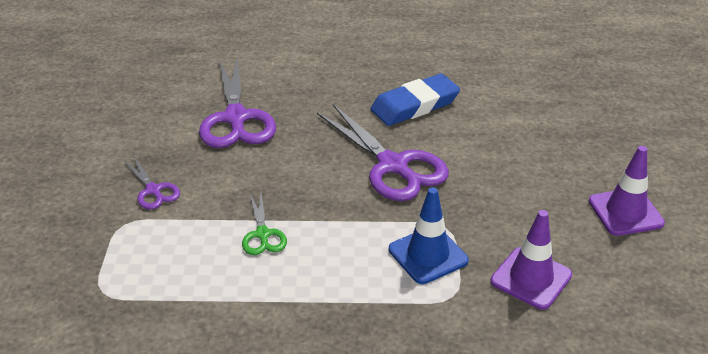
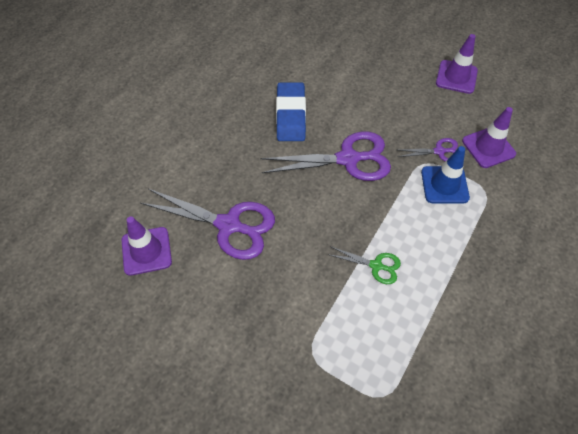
camera: 60 degrees left, 20 degrees up
purple scissors [123,156,180,210] -> purple scissors moved to [398,138,458,162]
none -> purple traffic cone [122,216,172,276]

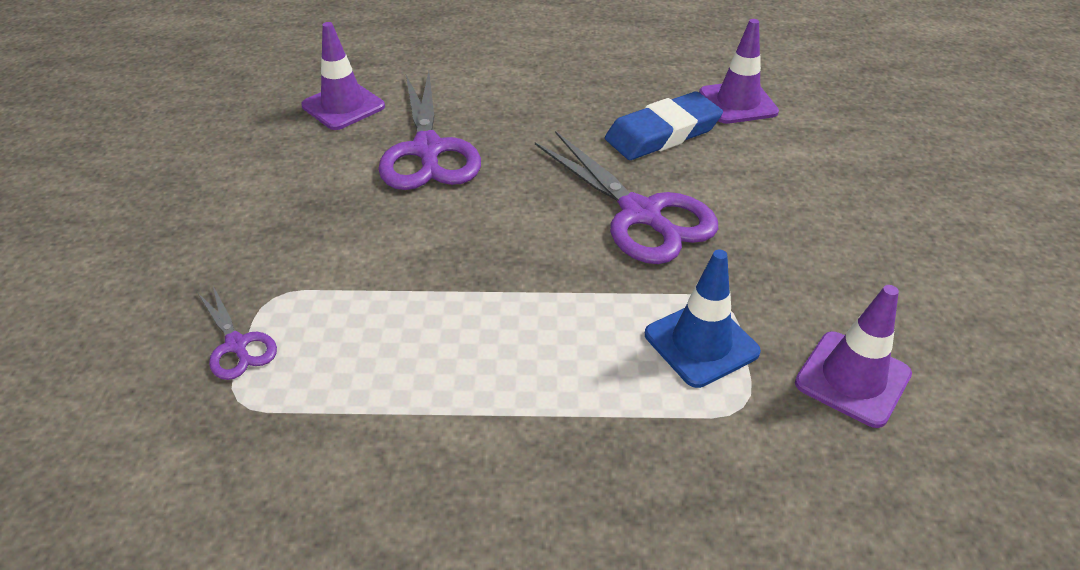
camera: 60 degrees right, 15 degrees down
green scissors [327,246,401,284] -> none
purple scissors [398,138,458,162] -> purple scissors moved to [197,286,277,380]
purple traffic cone [436,34,478,94] -> purple traffic cone moved to [699,19,779,124]

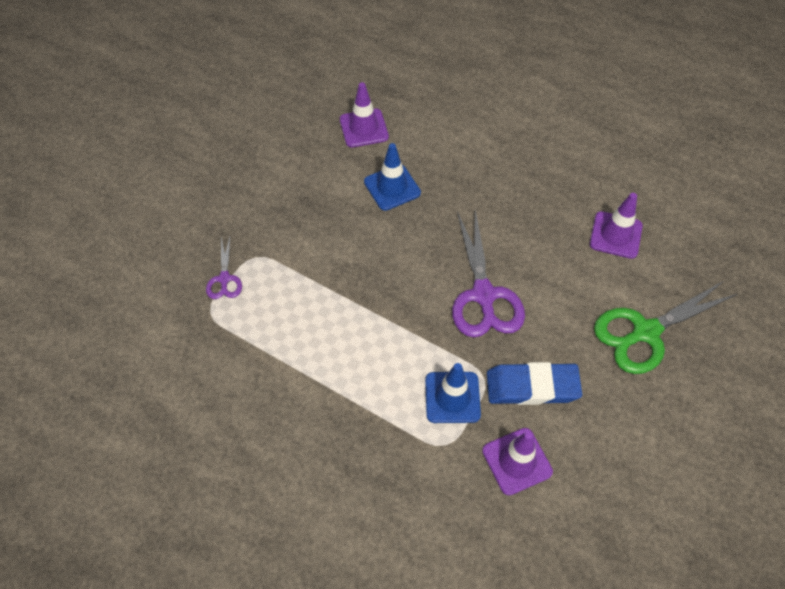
camera: 30 degrees right, 15 degrees up
purple scissors [378,71,481,190] -> blue traffic cone [364,143,421,211]
blue eraser [605,91,723,160] -> blue eraser moved to [487,362,582,405]
none -> green scissors [594,281,737,374]

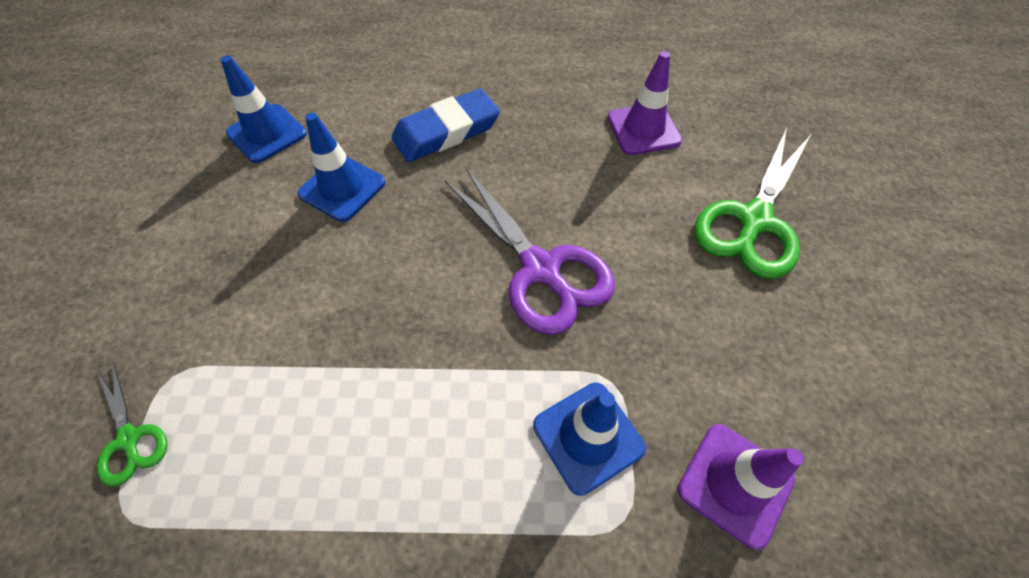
camera: 30 degrees left, 0 degrees up
purple scissors [206,237,242,299] -> green scissors [97,362,167,487]
purple traffic cone [340,82,389,148] -> blue traffic cone [221,56,307,163]
blue eraser [487,362,582,405] -> blue eraser moved to [392,89,500,162]

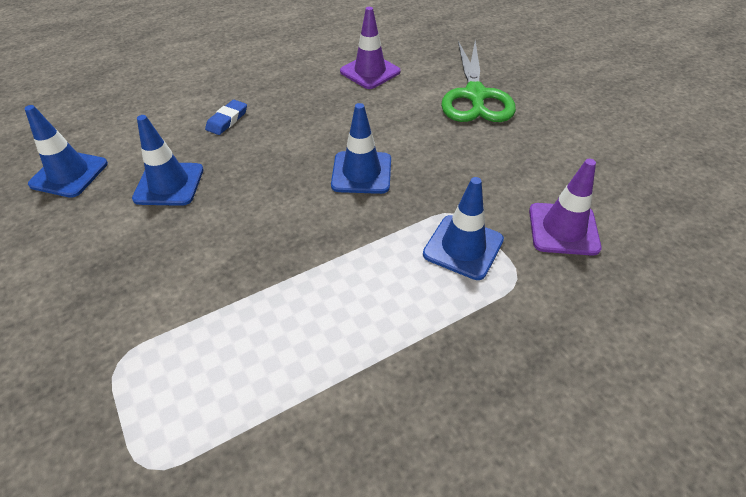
camera: 30 degrees left, 10 degrees down
green scissors [97,362,167,487] -> none
blue eraser [392,89,500,162] -> blue eraser [205,100,247,135], size x0.53
purple scissors [445,167,615,335] -> blue traffic cone [331,103,391,194]

